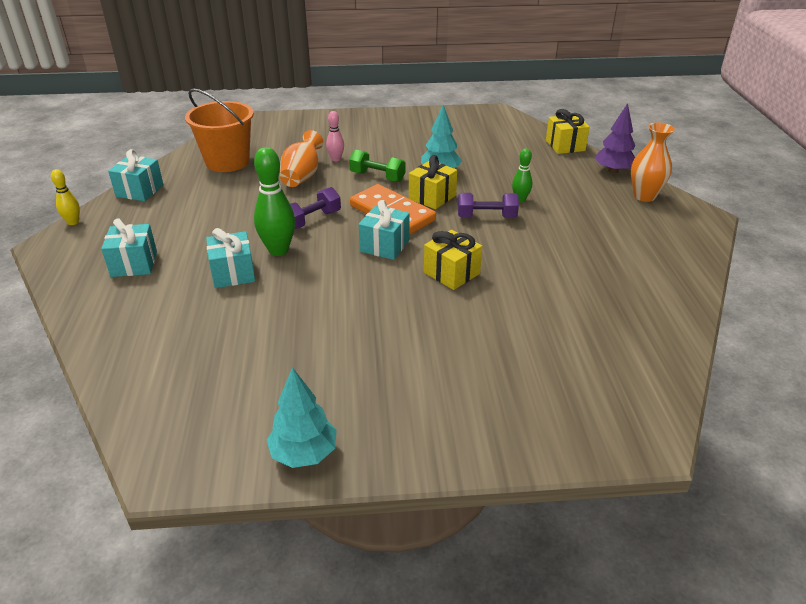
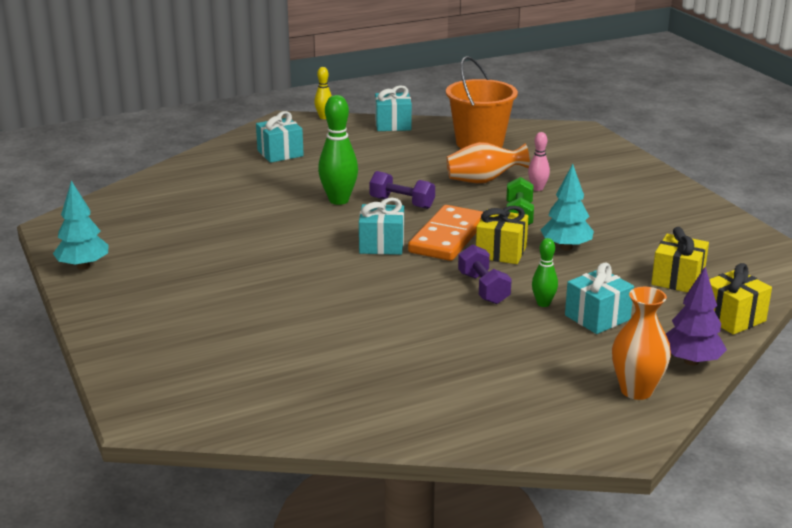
camera: 70 degrees right, 10 degrees down
turquoise gift [206,228,255,288] -> turquoise gift moved to [565,263,634,334]
yellow gift [424,230,482,290] -> yellow gift moved to [651,227,709,293]

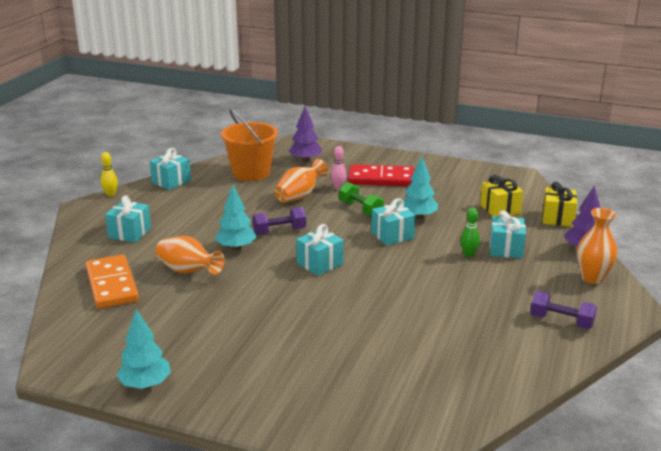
camera: 45 degrees left, 0 degrees up
green bowling pin [318,95,358,205] -> turquoise tree [215,184,257,250]
orange domino [408,205,483,261] -> orange domino moved to [86,254,139,309]
purple dumbbell [458,244,512,304] -> purple dumbbell moved to [530,291,597,329]
yellow gift [476,206,528,264] -> turquoise gift [371,198,416,246]
none -> orange vase [156,236,225,275]
none -> purple tree [289,106,322,162]
none -> red domino [348,164,414,186]

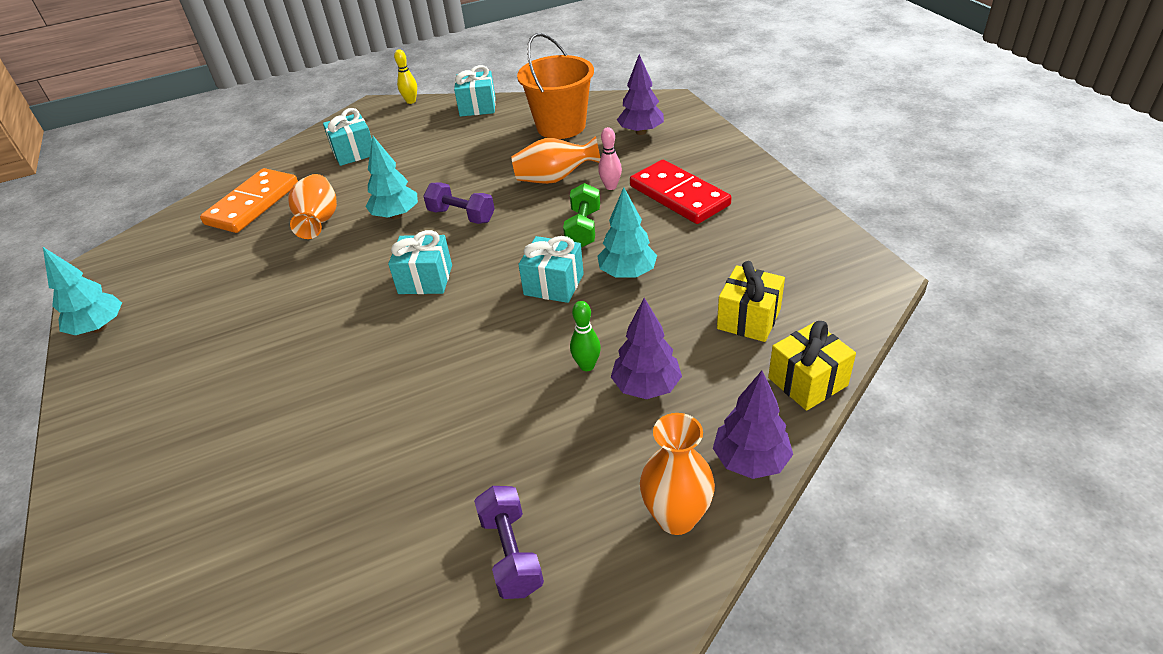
camera: 50 degrees right, 15 degrees up
turquoise gift [490,210,526,258] -> purple tree [611,298,682,399]

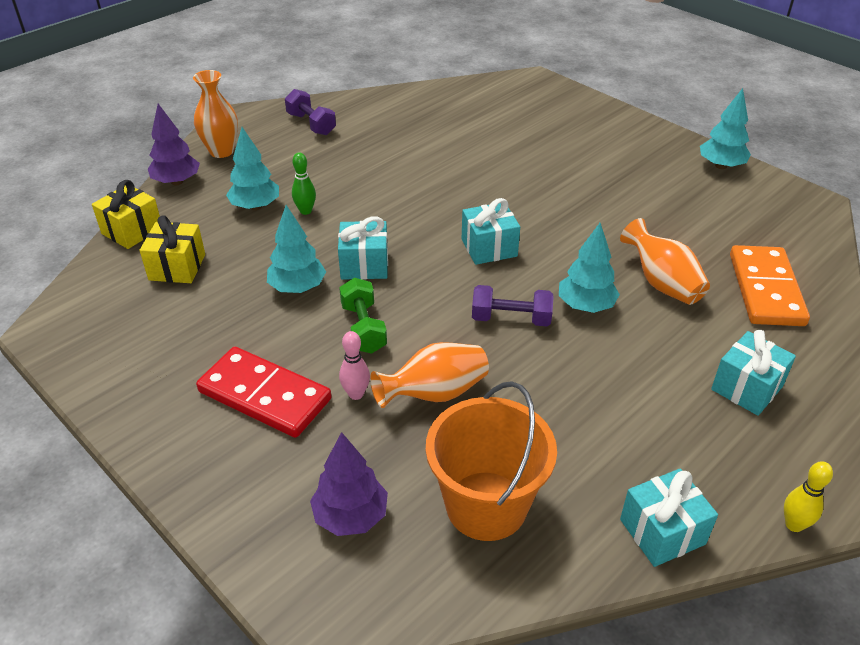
camera: 155 degrees right, 0 degrees up
purple tree [611,298,682,399] -> turquoise tree [226,127,279,210]

